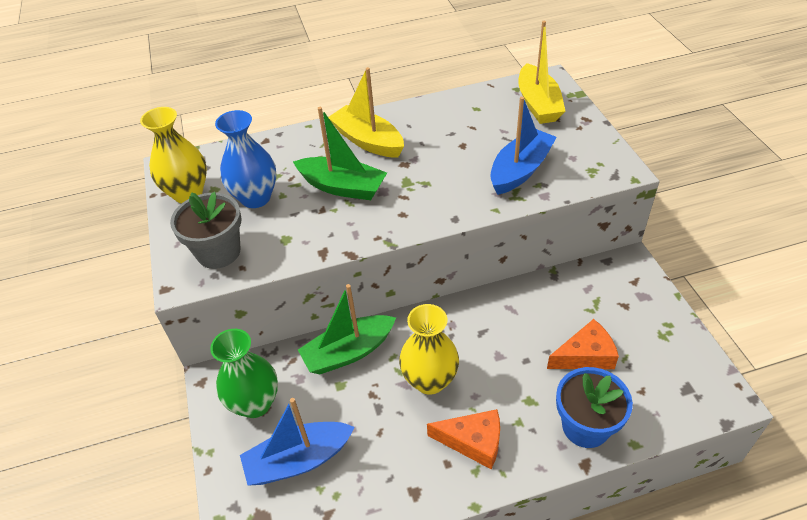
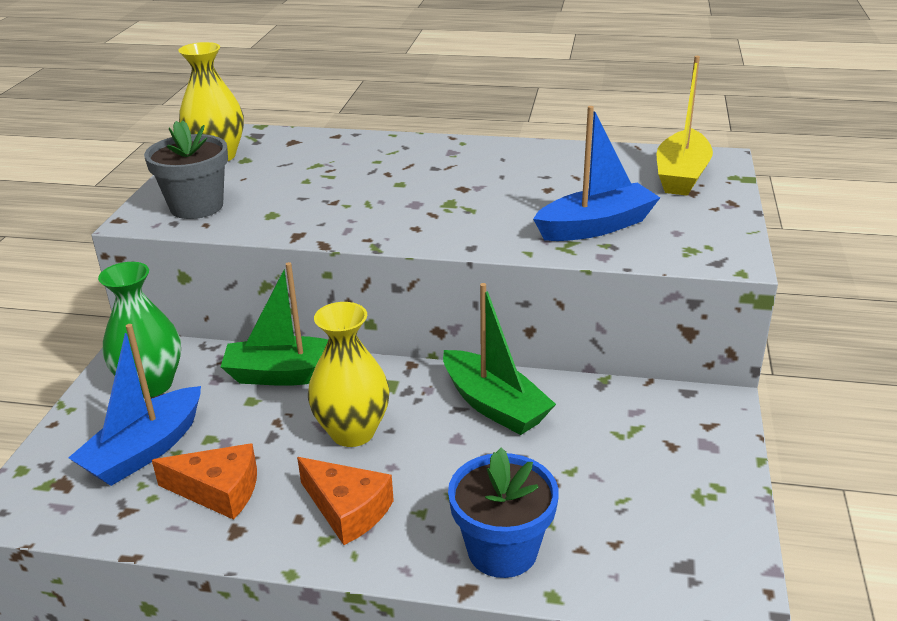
camera: 25 degrees right, 15 degrees down
blue vase [215,110,277,208] -> none
blue boat [240,398,355,486] -> blue boat turned 60 degrees counterclockwise [68,324,201,486]
green boat [293,107,387,200] -> green boat moved to [443,283,556,435]
yellow boat [328,67,404,158] -> none
orange cheese [547,319,619,369] -> orange cheese moved to [152,443,257,520]

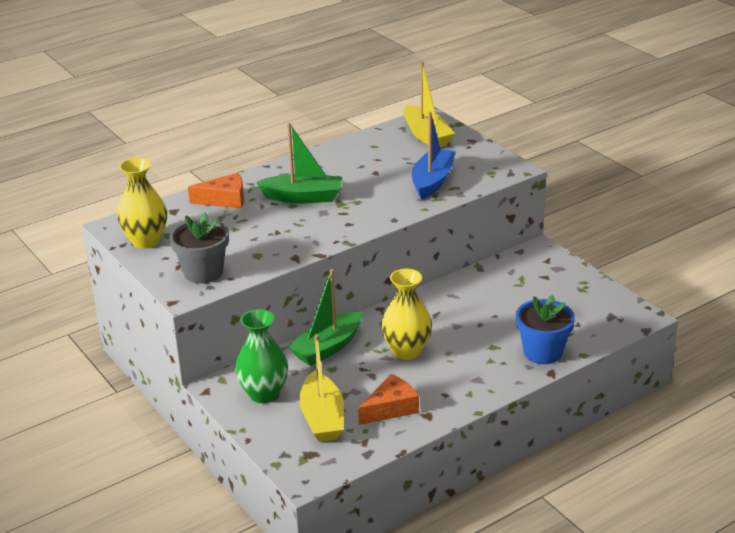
camera: 45 degrees left, 0 degrees up
blue boat [68,324,201,486] -> yellow boat [299,334,344,442]
orange cheese [297,457,394,545] -> orange cheese moved to [188,173,244,209]
green boat [443,283,556,435] -> green boat moved to [256,123,342,203]

